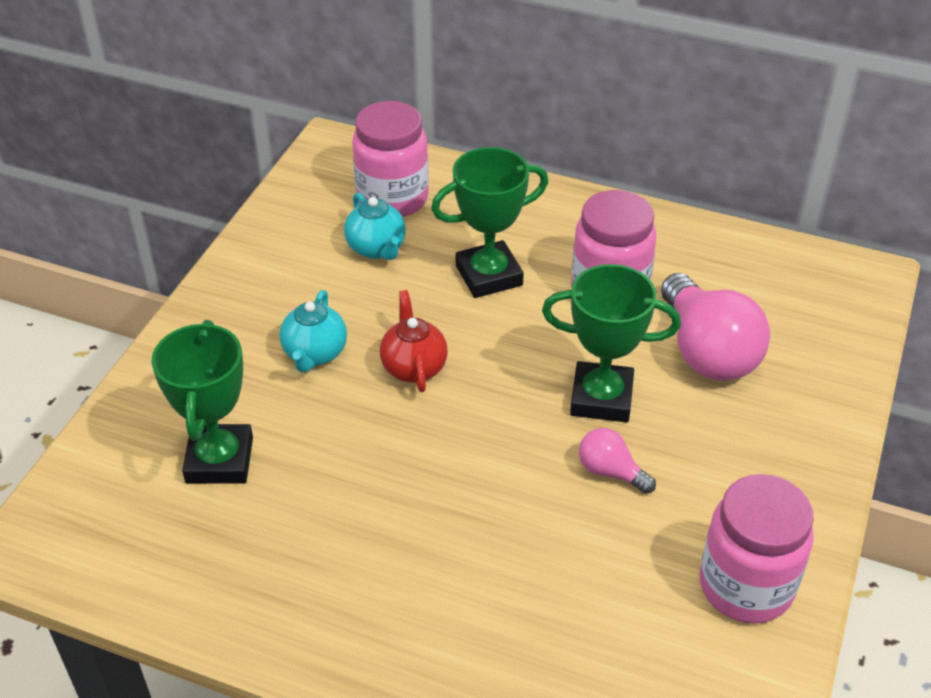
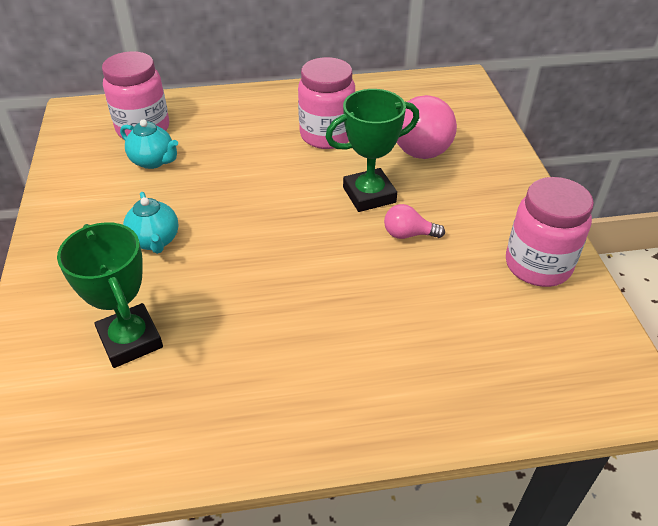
camera: 30 degrees left, 0 degrees up
red teapot [380,290,448,392] -> none
green trophy [431,147,548,298] -> none

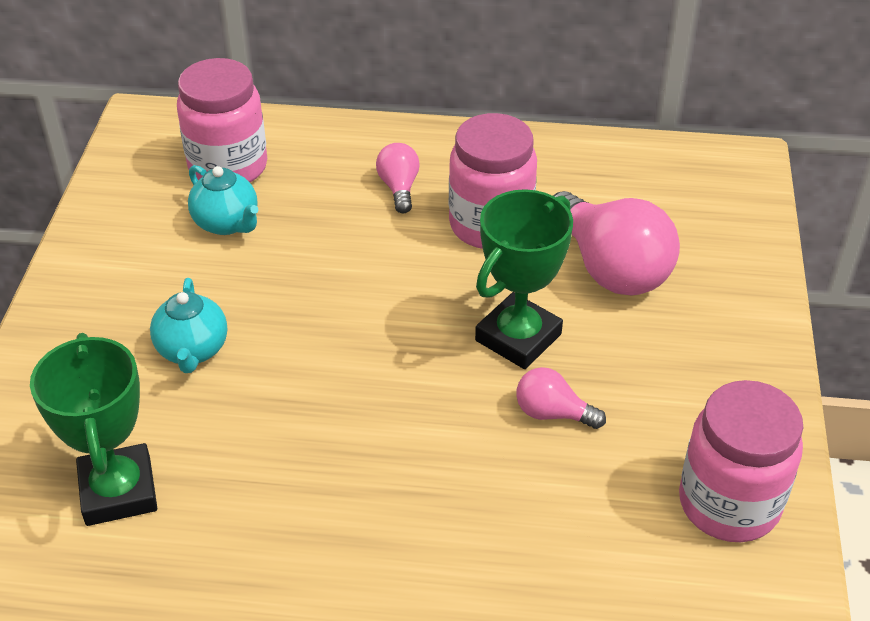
camera: 15 degrees right, 0 degrees up
green trophy [325,89,419,212] -> green trophy turned 45 degrees counterclockwise [475,189,573,369]
none -> pink light bulb [376,143,420,214]

